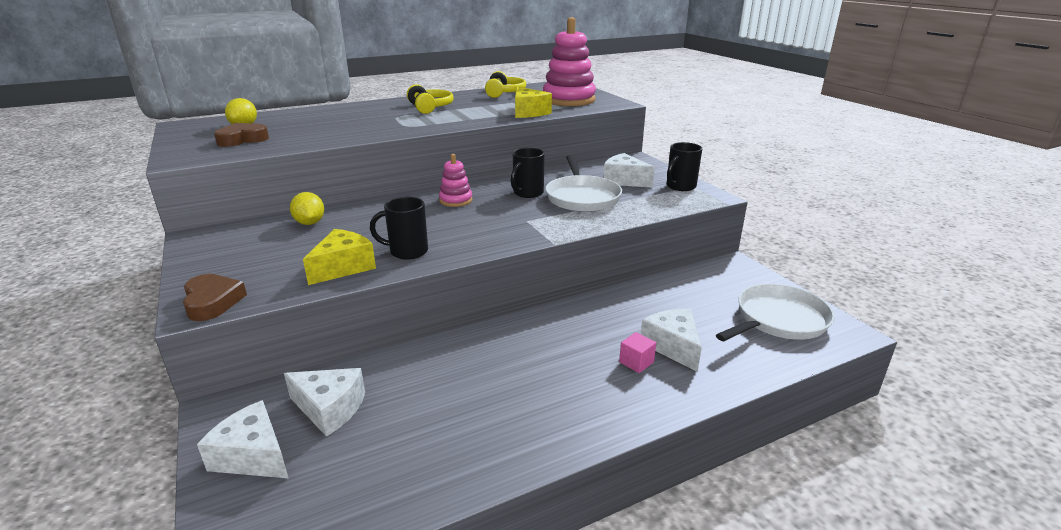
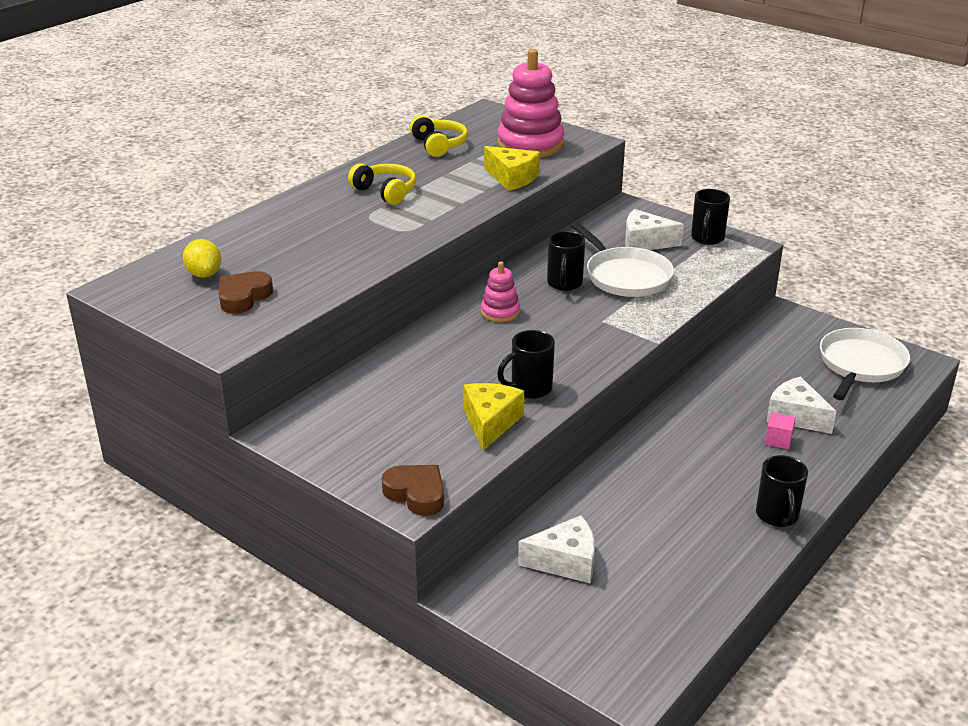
camera: 25 degrees left, 5 degrees up
white cheese [197,400,288,478] -> none
yellow lemon [290,192,324,225] -> none
none -> black mug [756,455,808,527]

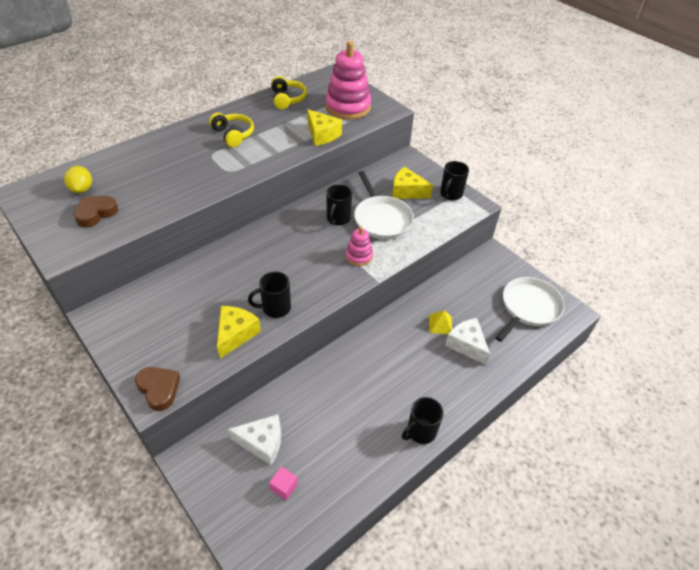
camera: 10 degrees right, 15 degrees up
pink stacking toy [481,261,520,322] -> pink stacking toy moved to [346,226,373,266]
white cheese [625,209,684,250] -> yellow cheese [392,167,433,199]
black mug [756,455,808,527] -> black mug turned 45 degrees clockwise [402,397,444,444]
pink cube [765,412,796,449] -> pink cube moved to [269,466,298,500]
none -> yellow pyramid [429,310,452,334]

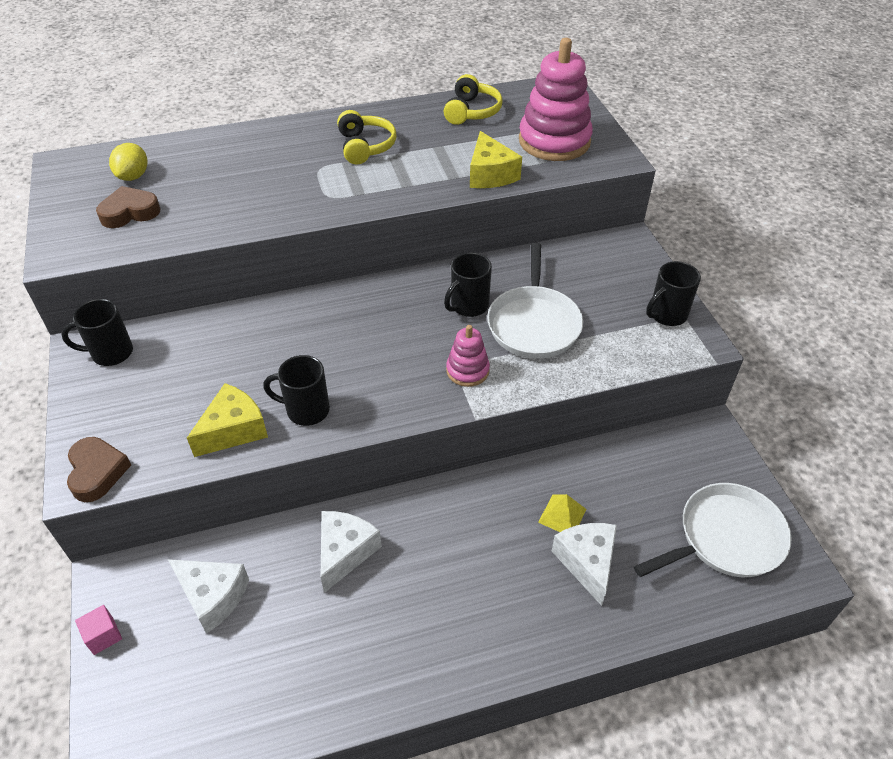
camera: 25 degrees right, 0 degrees up
pink cube [269,466,298,500] -> pink cube moved to [75,605,122,655]
yellow cheese [392,167,433,199] -> none
black mug [402,397,444,444] -> black mug moved to [62,299,133,366]
none -> white cheese [321,511,382,593]

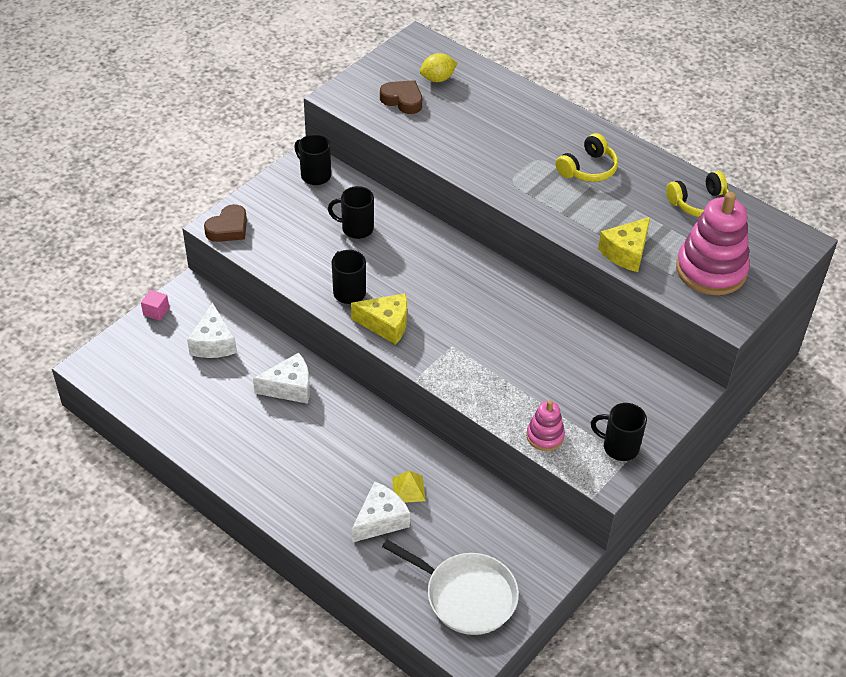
camera: 55 degrees right, 0 degrees up
yellow cheese [187,383,268,457] -> yellow cheese moved to [351,293,407,345]
black mug [444,253,492,317] -> black mug moved to [328,186,374,239]
pink stacking toy [446,325,490,387] -> pink stacking toy moved to [526,400,565,451]
white pan [487,243,583,359] -> none

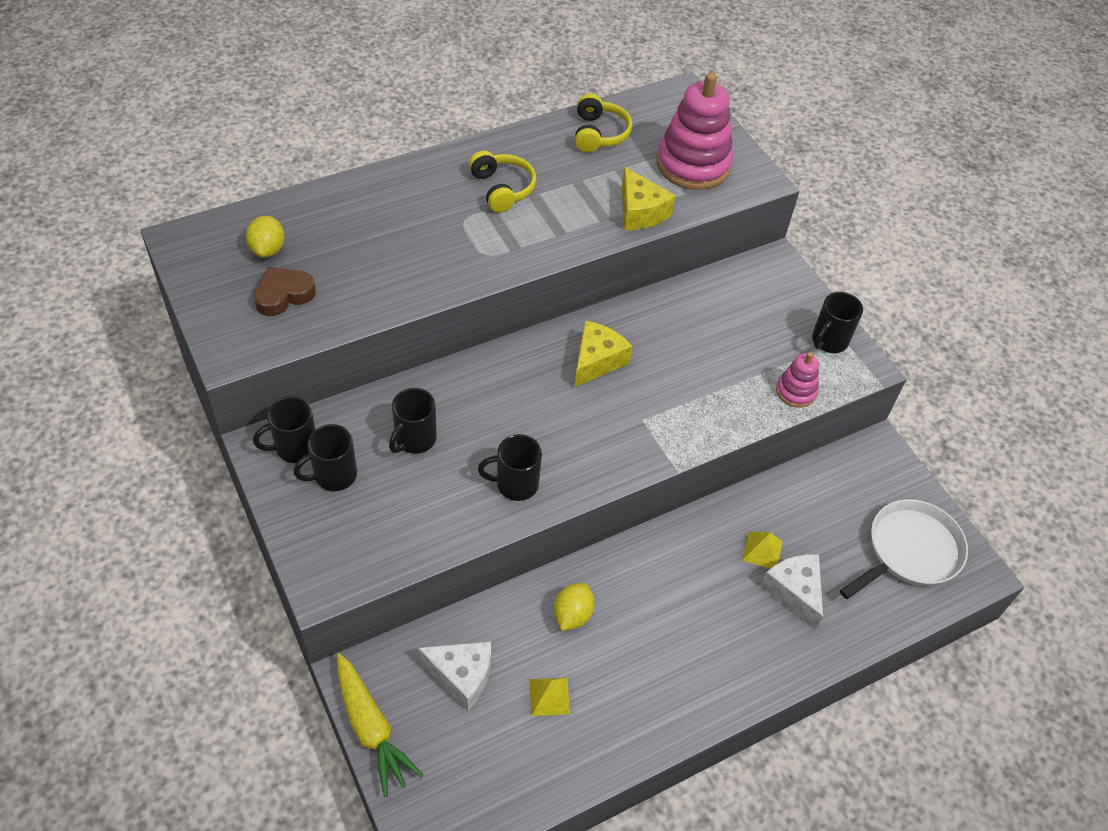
camera: 70 degrees left, 5 degrees up
pink cube [141,290,169,321] -> yellow carrot [337,653,423,797]
brown heart [204,204,247,242] -> none
white cheese [253,353,310,404] -> yellow lemon [554,583,595,631]
yellow cheese [351,293,407,345] -> yellow cheese moved to [575,321,632,387]
none -> black mug [294,424,357,491]
none -> yellow pyramid [529,678,570,716]

